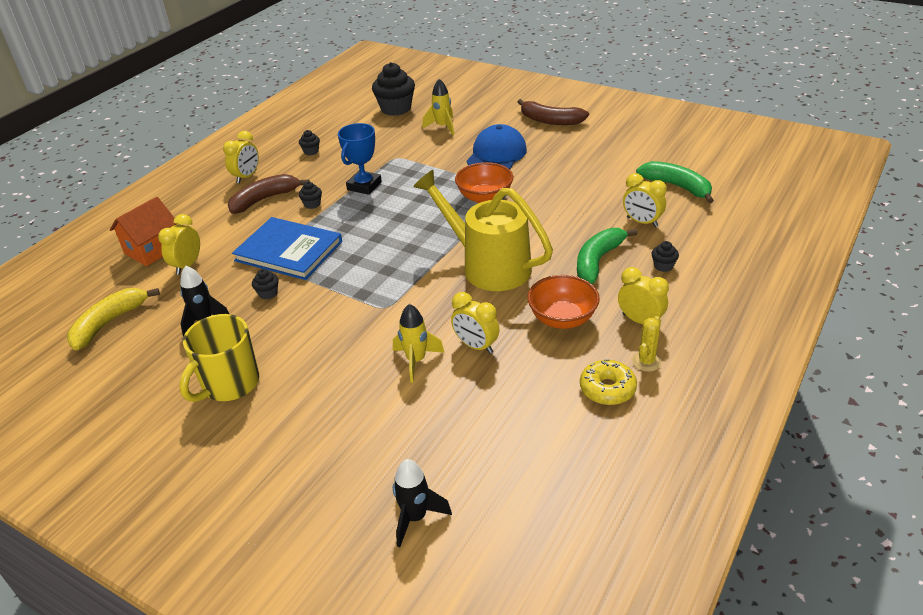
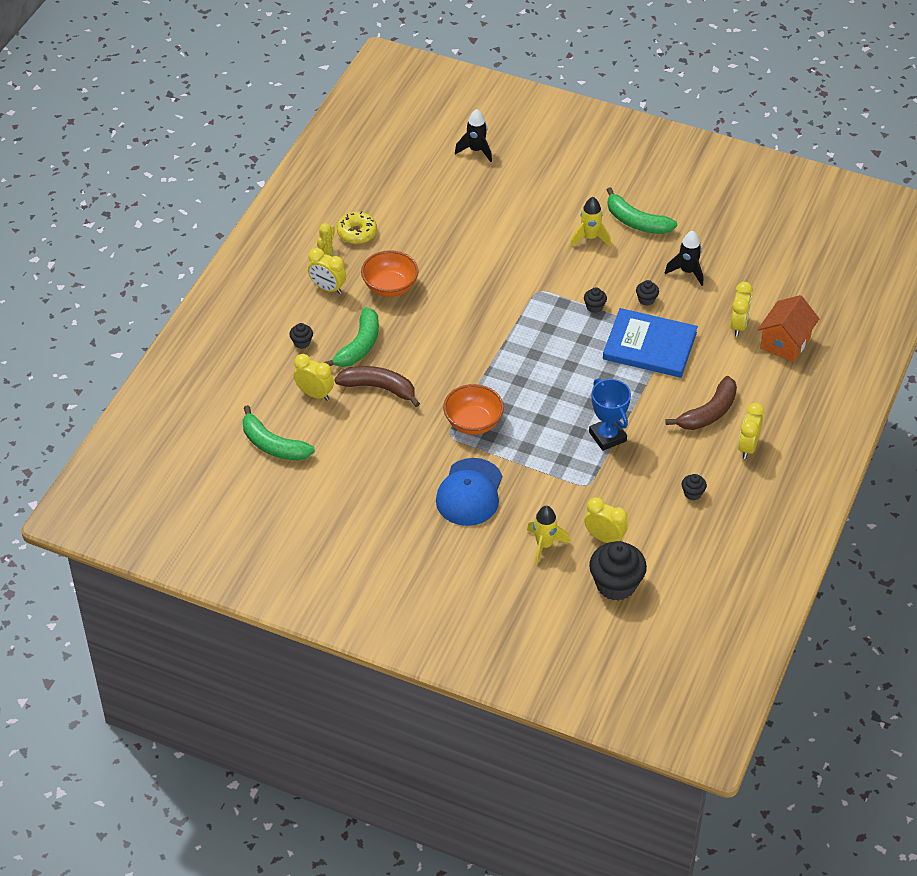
camera: 170 degrees right, 10 degrees up
yellow banana [67,288,160,351] -> none
yellow mug [179,314,259,402] -> green banana [607,187,677,234]
black cupcake [299,182,322,209] -> black cupcake moved to [584,287,607,313]
blue trophy [338,123,382,195] -> blue trophy turned 45 degrees counterclockwise [589,379,631,451]
yellow rocket [393,304,445,383] -> yellow rocket moved to [571,197,611,247]
yellow watering can [413,170,553,291] -> none
yellow clock [451,292,500,354] -> yellow clock moved to [584,497,628,543]
brown banana [518,99,589,125] -> brown banana moved to [334,366,420,407]

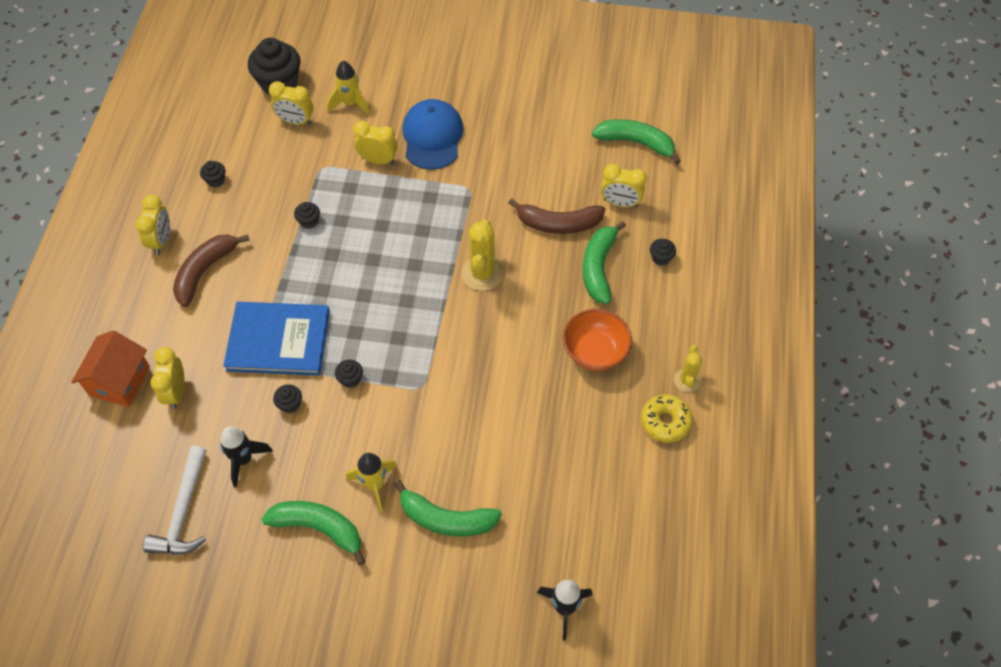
camera: 165 degrees right, 10 degrees up
yellow clock [308,248,346,294] -> yellow clock moved to [353,121,398,165]
orange bowl [443,384,504,435] -> none
blue trophy [589,379,631,451] -> black cupcake [294,202,320,229]
none -> white hammer [143,446,207,555]
none -> green banana [394,480,502,537]
none -> yellow cactus [462,219,504,291]

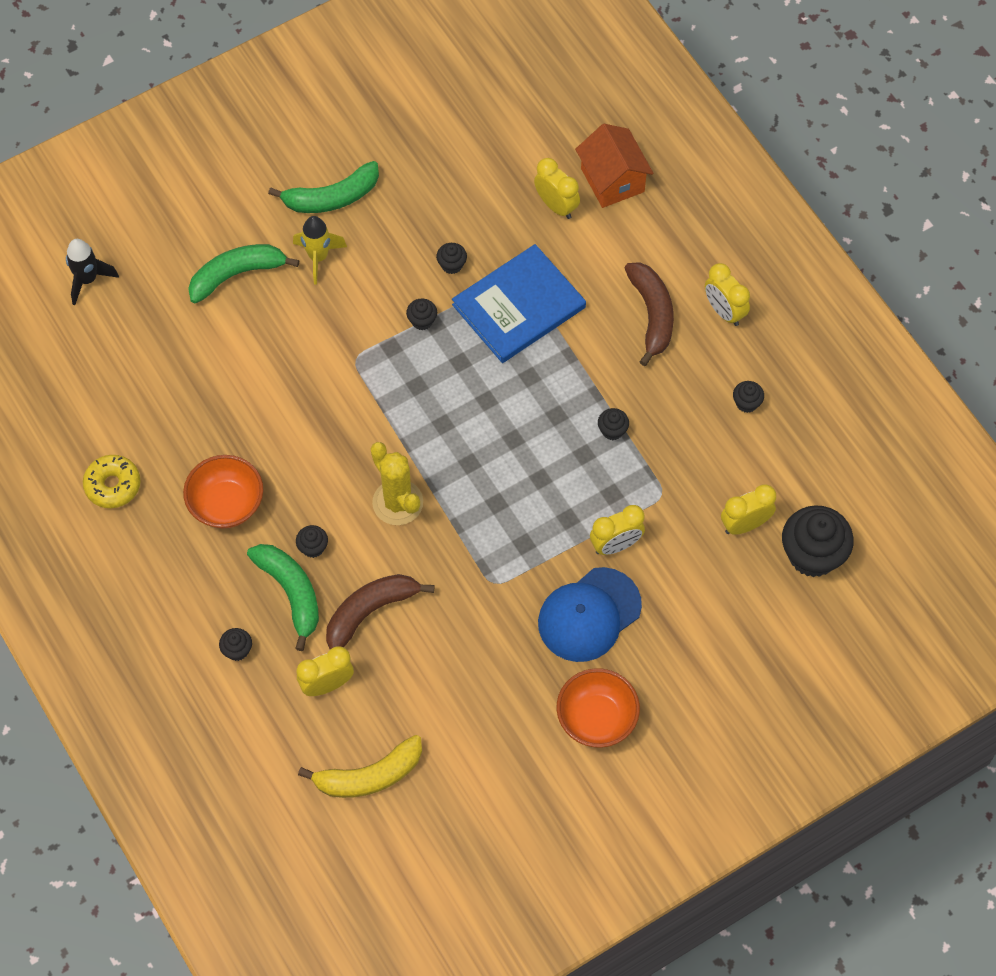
camera: 140 degrees right, 5 degrees up
white hammer [143,446,207,555] -> none
black rocket [220,426,273,487] -> none
yellow rocket [327,61,370,115] -> none
blue cap [402,99,463,170] -> blue cap turned 90 degrees clockwise [538,567,642,662]
green banana [592,119,681,165] -> yellow banana [298,735,422,798]
yellow cactus [674,345,702,392] -> none
none -> black cupcake [296,525,328,558]
none -> orange bowl [557,668,640,748]

